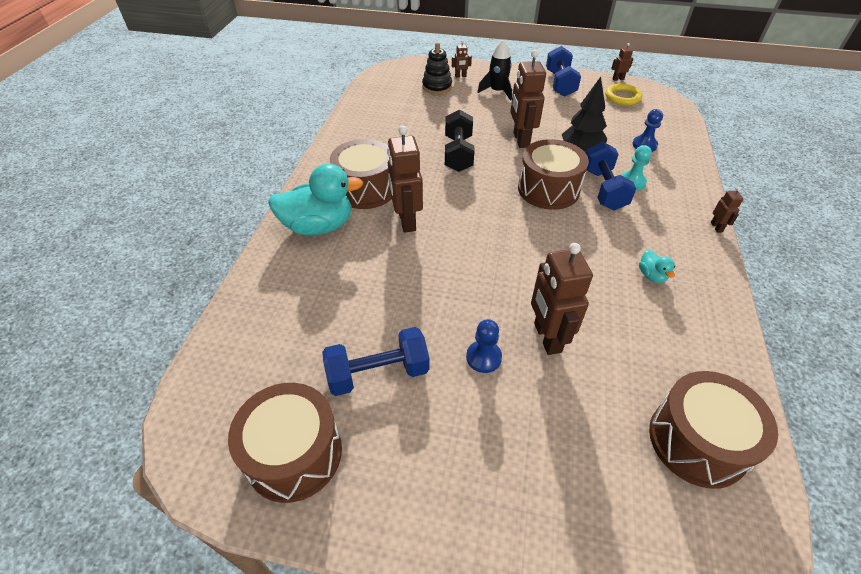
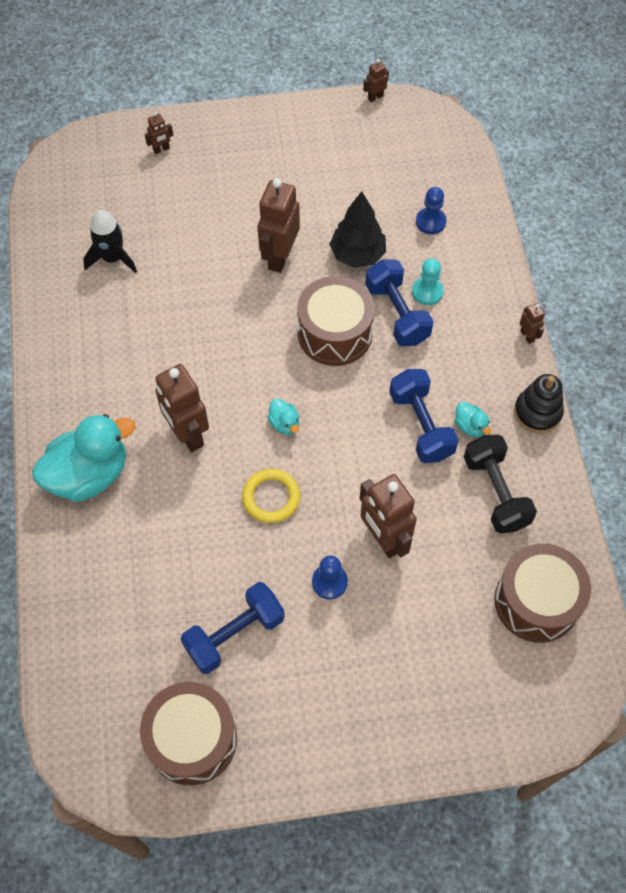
camera: 20 degrees left, 15 degrees up
brown drum [330,139,392,209] -> none
black stacking toy [422,42,452,94] -> black stacking toy moved to [514,374,564,433]
black dumbbell [445,110,475,172] -> black dumbbell moved to [464,435,537,533]
black rocket [477,40,512,101] -> black rocket moved to [83,210,137,273]
brown robot [510,50,546,148] -> brown robot turned 45 degrees clockwise [258,178,300,273]
blue dumbbell [546,46,581,97] -> blue dumbbell moved to [389,369,459,463]
yellow ring [605,83,642,105] -> yellow ring moved to [242,469,300,523]
none -> turquoise duck [267,399,299,435]

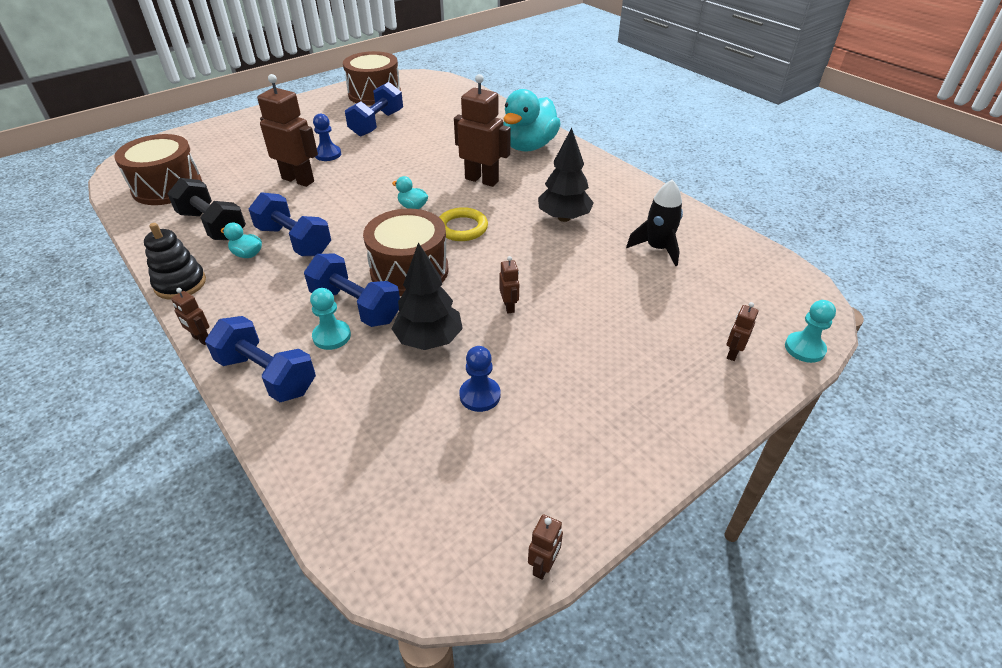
camera: 150 degrees right, 20 degrees down
yellow ring [242,469,300,523] -> yellow ring moved to [439,207,488,241]
brown robot [258,178,300,273] -> brown robot [499,256,519,313], size x0.46
blue pawn [416,187,446,234] -> blue pawn moved to [459,346,500,412]
none -> blue dumbbell [205,316,316,402]
none -> black tree [538,128,594,222]
none -> turquoise pawn [785,300,836,363]

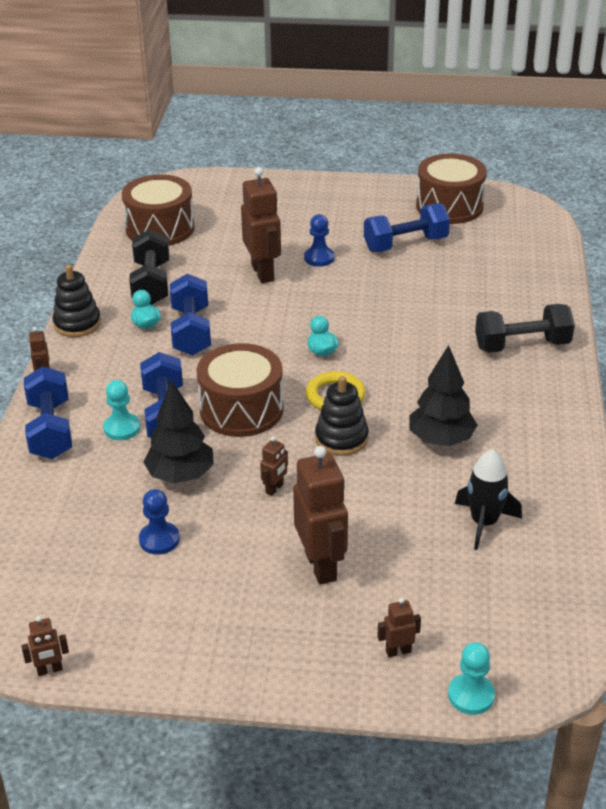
camera: 45 degrees right, 5 degrees down
brown robot [454,74,511,187] -> brown robot moved to [293,446,348,585]
turquoise duck [503,89,561,151] -> black dumbbell [475,304,575,353]
none -> black stacking toy [315,376,369,456]

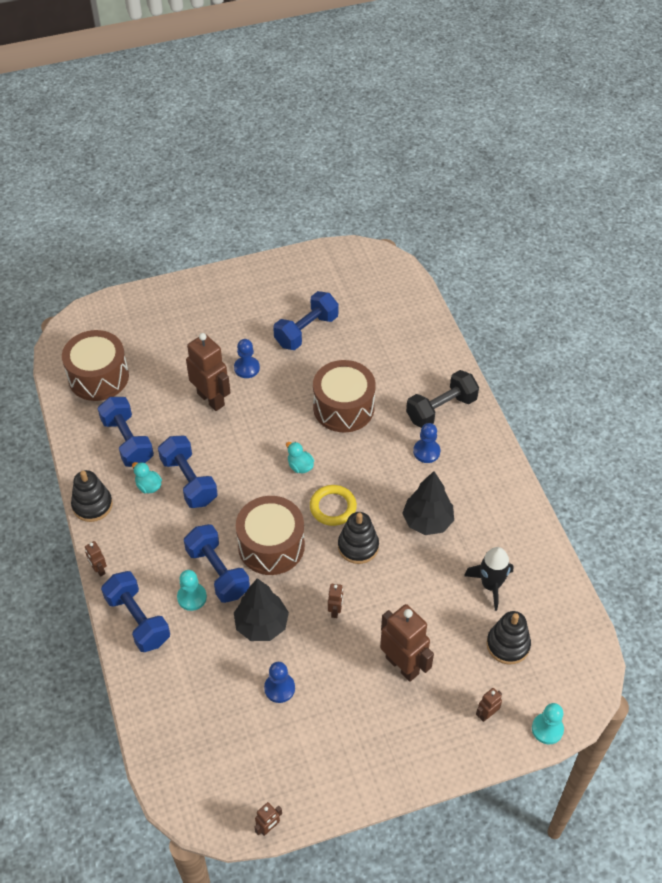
camera: 25 degrees left, 15 degrees up
black dumbbell [129,229,169,305] -> blue dumbbell [97,397,154,467]
brown drum [416,154,487,224] -> brown drum moved to [313,360,376,432]
none -> blue pawn [413,423,440,463]
none -> black stacking toy [486,611,531,665]

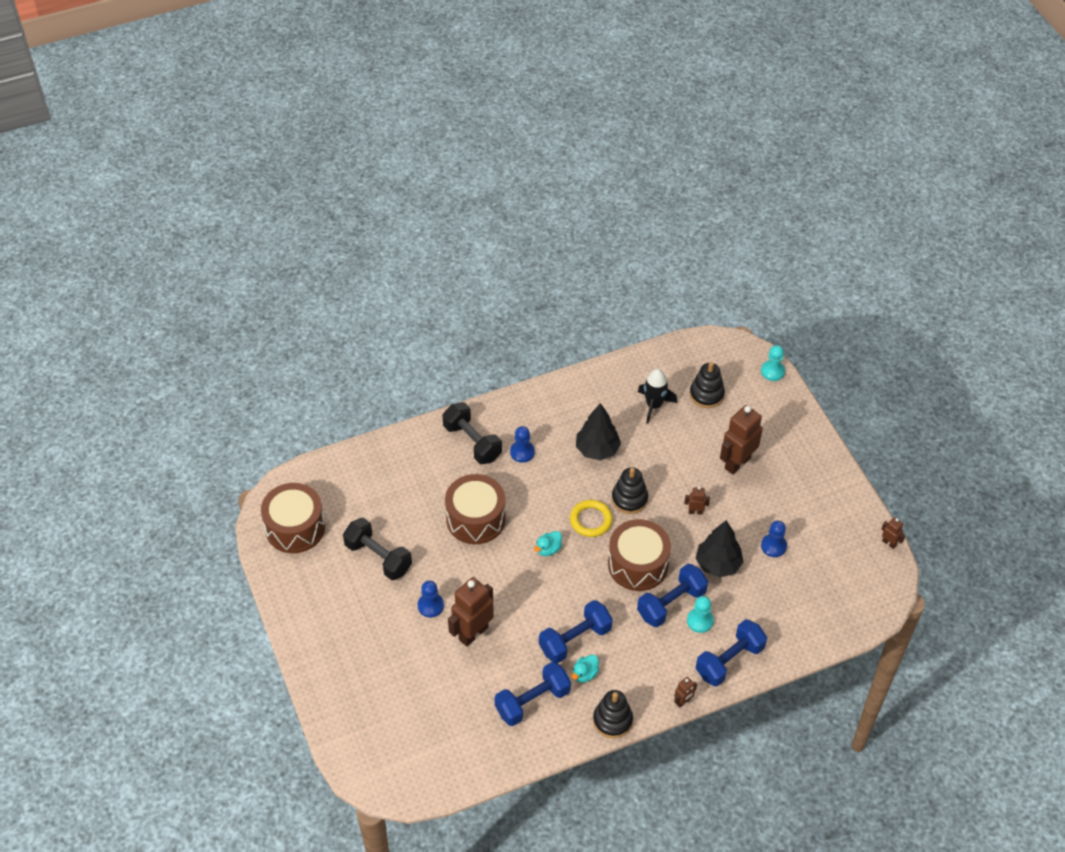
camera: 95 degrees left, 0 degrees up
brown drum [62,330,129,401] -> brown drum moved to [261,483,325,553]
blue dumbbell [273,291,338,350] -> black dumbbell [343,518,412,580]
brown robot [476,688,502,722] -> none

